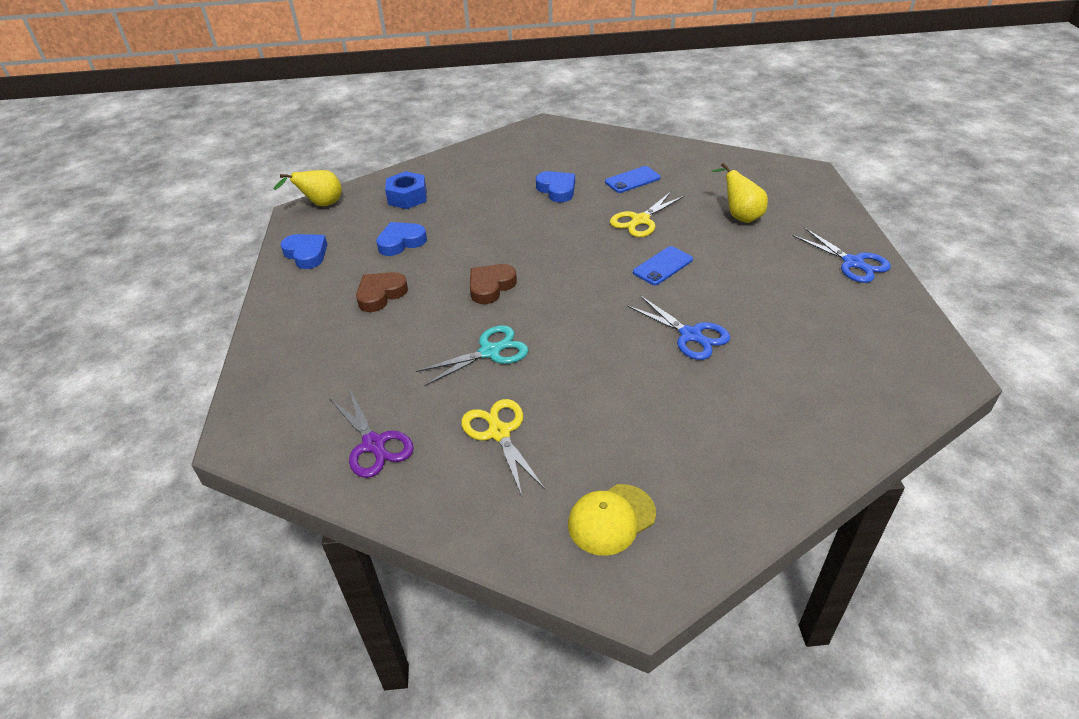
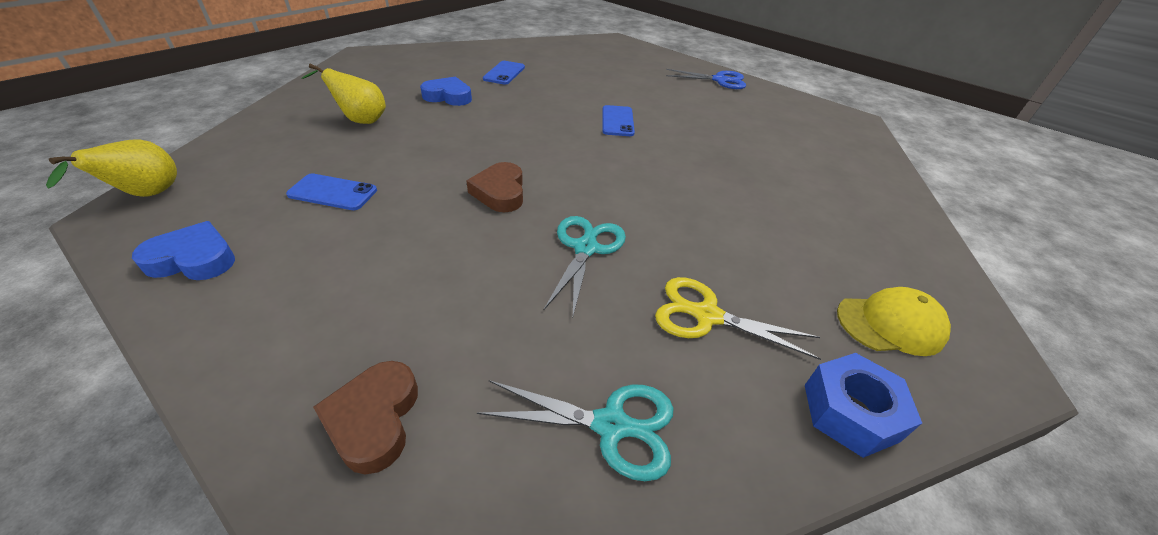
camera: 50 degrees left, 0 degrees up
purple scissors [329,388,414,478] -> turquoise scissors [477,380,674,481]
brown heart [356,272,408,312] -> brown heart moved to [313,361,418,475]
blue heart [376,222,427,256] -> blue phone [286,174,377,210]
blue nut [385,171,427,209] -> blue nut moved to [805,353,922,458]
yellow cap [568,484,656,556] -> yellow cap turned 105 degrees counterclockwise [837,287,951,356]
yellow scissors [610,192,685,237] -> none
blue scissors [627,295,730,360] -> none
yellow pear [712,163,768,223] -> yellow pear moved to [301,63,386,124]

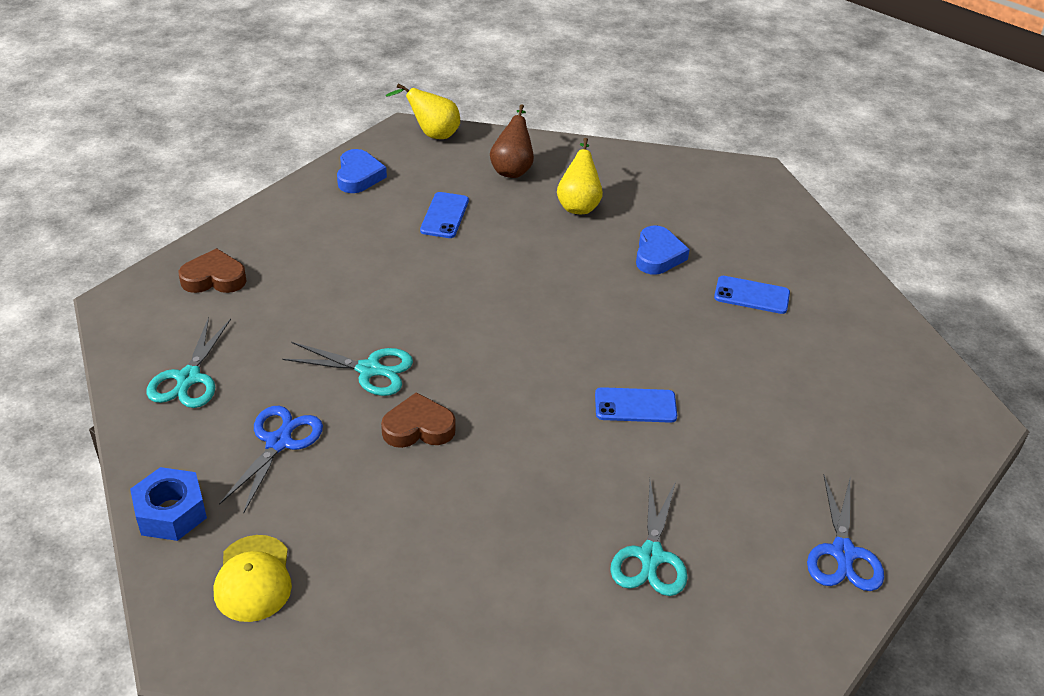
camera: 90 degrees right, 0 degrees up
brown heart [467,162,523,212] -> brown heart moved to [381,392,456,448]
yellow scissors [655,277,821,360] -> blue scissors [219,406,323,514]
none -> brown pear [490,104,534,178]
none -> turquoise scissors [610,480,688,596]

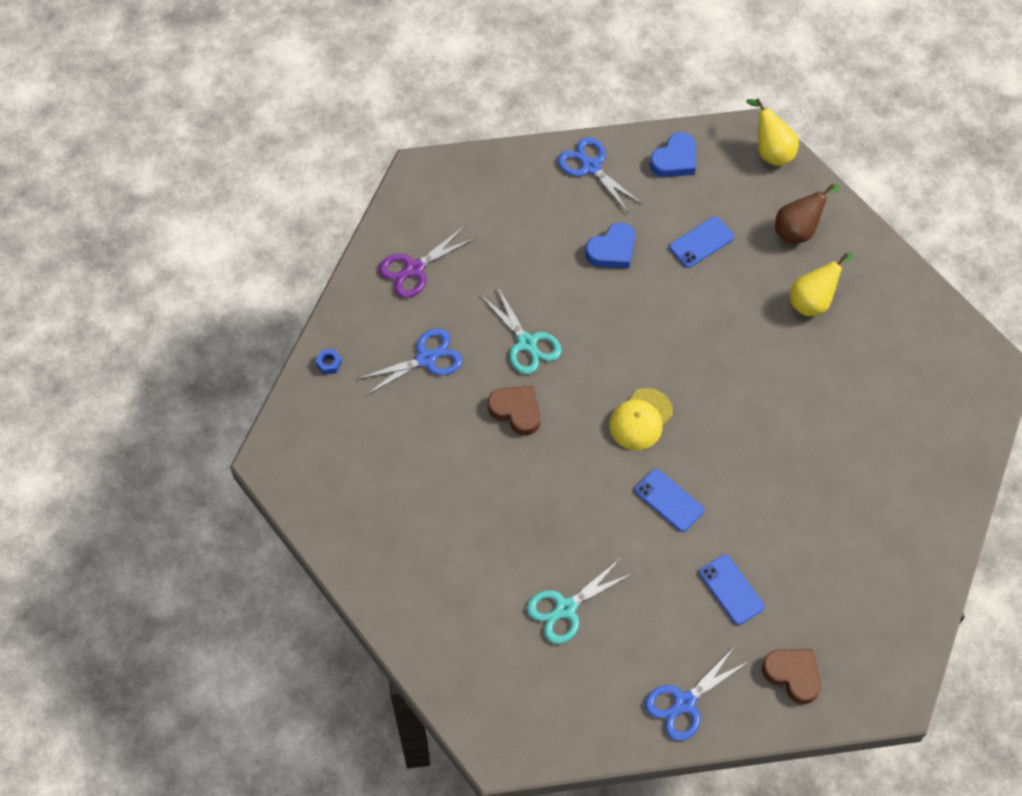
camera: 45 degrees right, 20 degrees up
blue nut [130,467,207,541] -> blue nut [315,349,342,375], size x0.48
turquoise scissors [146,317,231,408] -> purple scissors [379,226,476,298]
brown heart [179,248,247,293] -> brown heart moved to [762,649,821,704]
yellow cap [214,535,292,622] -> yellow cap moved to [609,388,673,450]
blue heart [636,226,690,275] -> blue heart moved to [585,222,635,268]
blue phone [714,276,790,314] -> blue phone moved to [699,555,765,625]
none -> blue scissors [558,137,643,214]

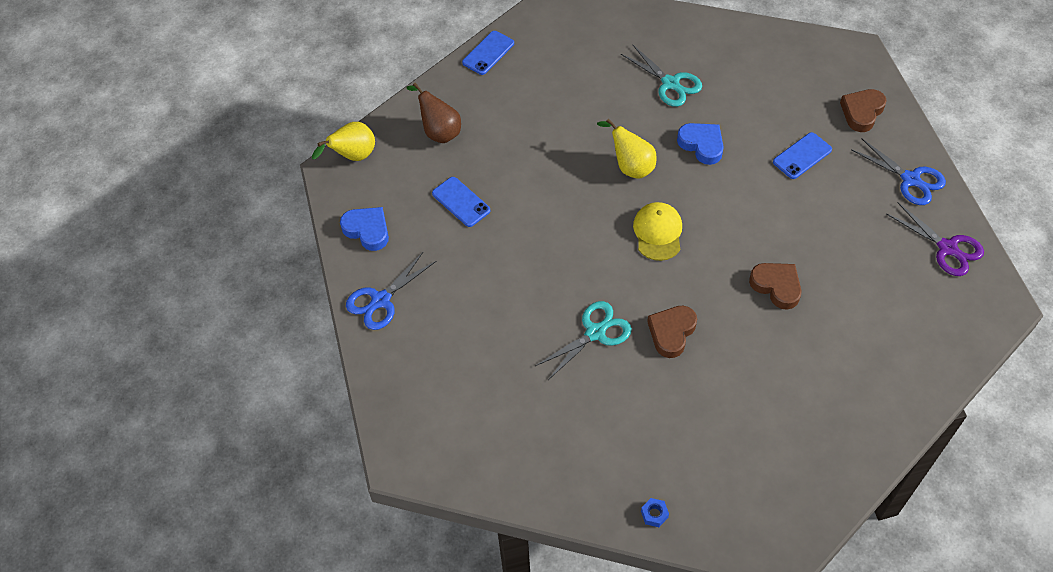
camera: 95 degrees left, 5 degrees down
blue scissors [358,328,463,396] -> none
purple scissors [379,226,476,298] -> purple scissors moved to [886,202,984,276]
turquoise scissors [526,558,634,644] -> turquoise scissors moved to [621,45,702,107]
blue heart [585,222,635,268] -> blue heart moved to [677,123,724,165]
yellow cap [609,388,673,450] -> yellow cap turned 120 degrees counterclockwise [633,202,682,261]
blue phone [635,469,704,532] -> blue phone moved to [462,31,514,75]
yellow pear [790,253,853,316] -> yellow pear moved to [597,118,657,179]
none -> brown heart [749,263,802,310]

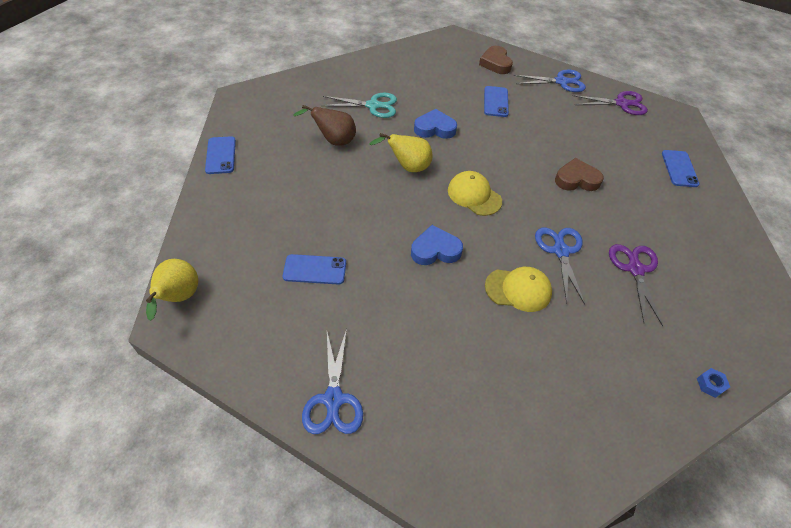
camera: 50 degrees left, 5 degrees down
blue heart [340,207,389,251] -> blue heart moved to [411,225,463,265]
brown pear [407,83,461,143] -> brown pear moved to [293,105,356,146]
turquoise scissors [535,301,632,380] -> yellow cap [485,267,552,312]
brown heart [647,306,697,358] -> blue scissors [535,227,585,305]
none -> purple scissors [609,244,663,326]
none -> blue phone [662,150,700,187]

